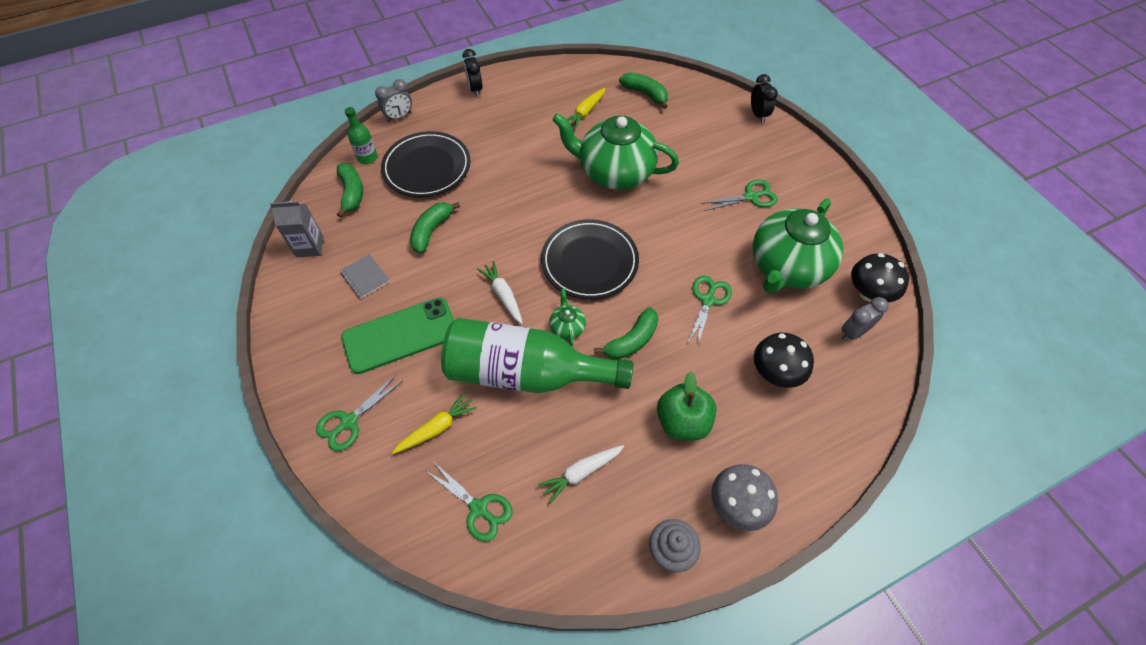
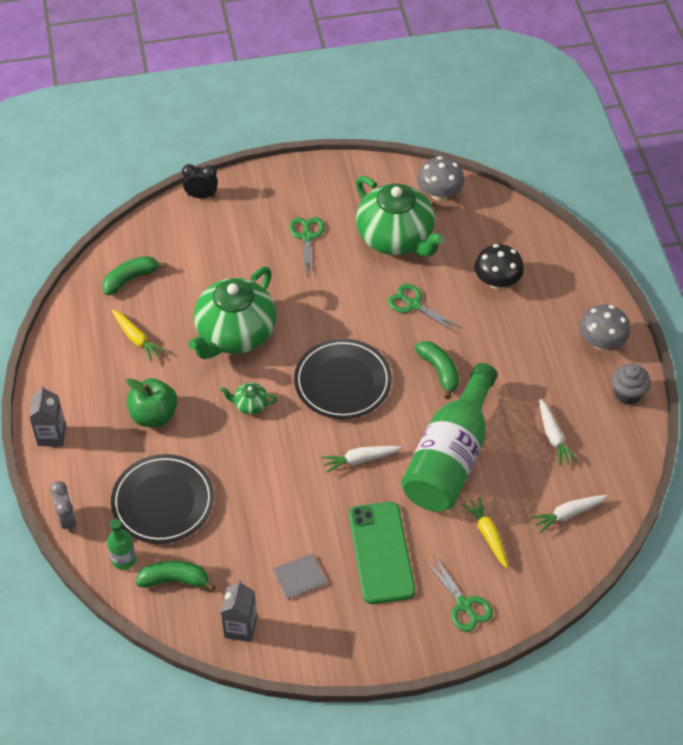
camera: 75 degrees left, 5 degrees down
green banana [410,202,460,253] -> none
green scissors [426,462,512,542] -> white carrot [531,495,608,533]
black clock [463,49,483,96] -> grey carton [29,385,66,446]
green teapot [549,289,586,346] -> green teapot moved to [220,383,277,415]
green apple [657,371,717,441] -> green apple moved to [126,378,177,427]
grey clock [842,297,889,341] -> none
black mushroom [851,253,909,302] -> grey mushroom [417,156,464,201]

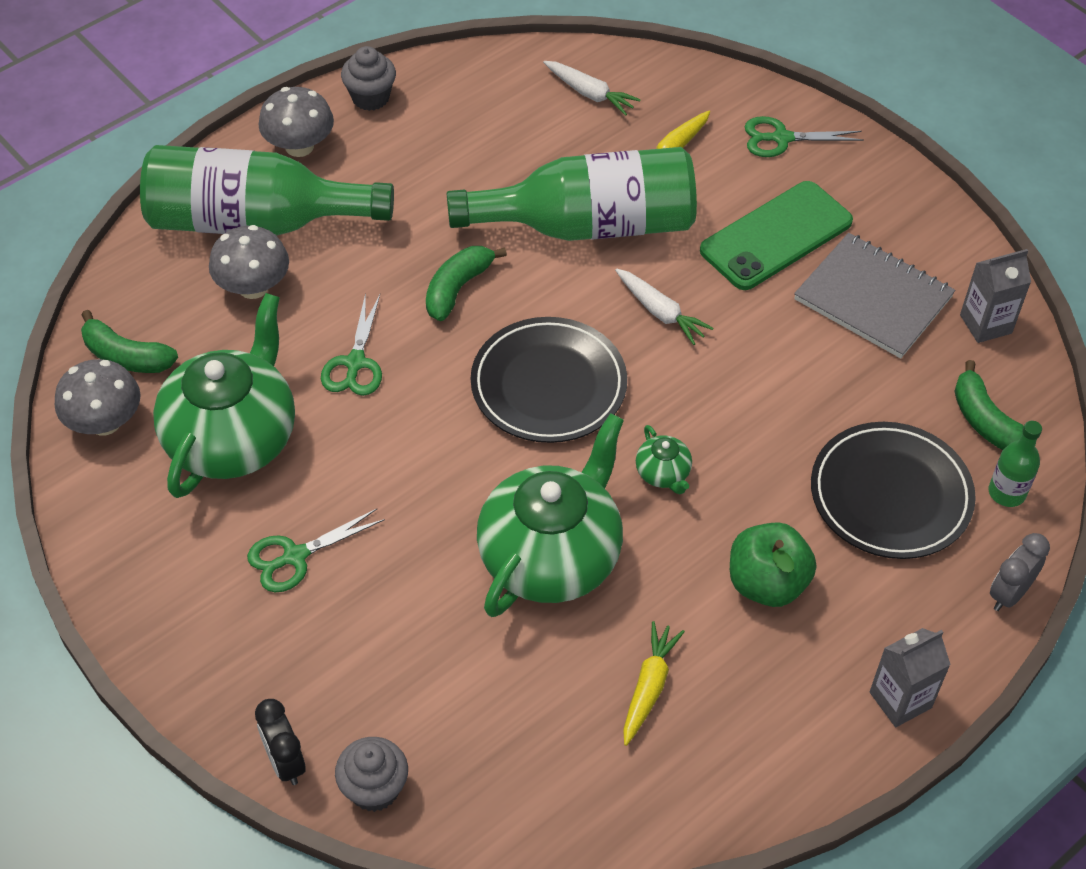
camera: 120 degrees left, 0 degrees up
green banana [102,256,167,295] -> green banana moved to [81,310,178,373]
green teapot [188,267,276,359] -> green teapot turned 60 degrees counterclockwise [477,413,624,617]
grey notebook [273,553,327,599] -> grey notebook [794,233,955,358], size x2.01
green scissors [426,556,493,632] -> green scissors turned 120 degrees counterclockwise [744,116,864,157]
black mushroom [475,244,524,289] -> grey mushroom [209,225,289,299]
white carrot [539,399,578,466] -> none
none -> green bottle [140,145,394,236]
none -> grey cupcake [335,737,408,812]

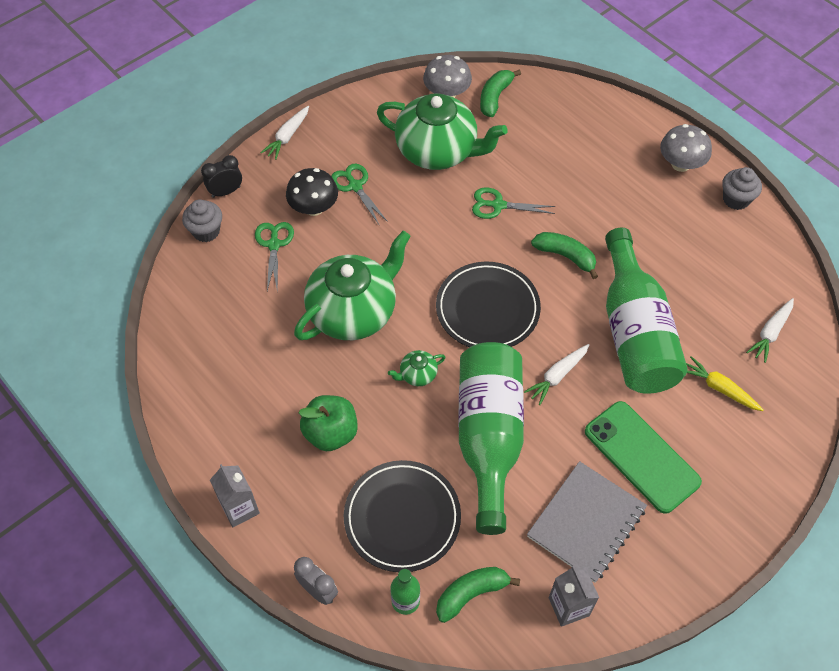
camera: 90 degrees right, 5 degrees up
green bottle [140,145,394,236] -> green bottle moved to [458,342,524,535]
grey mushroom [209,225,289,299] -> none
green teapot [477,413,624,617] -> green teapot turned 75 degrees counterclockwise [294,231,411,340]
yellow carrot [623,621,685,746] -> none
green scissors [744,116,864,157] -> green scissors moved to [255,222,294,293]
none -> white carrot [260,106,309,160]
none -> black mushroom [286,168,338,216]

